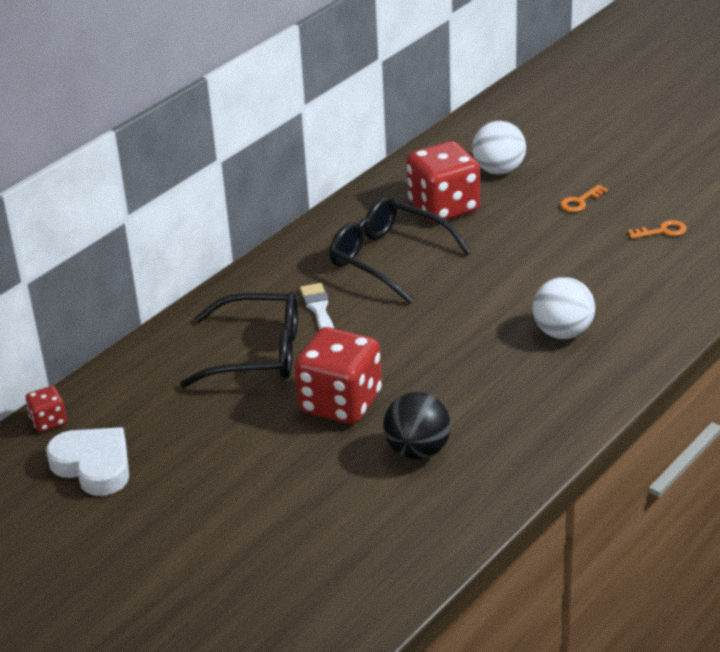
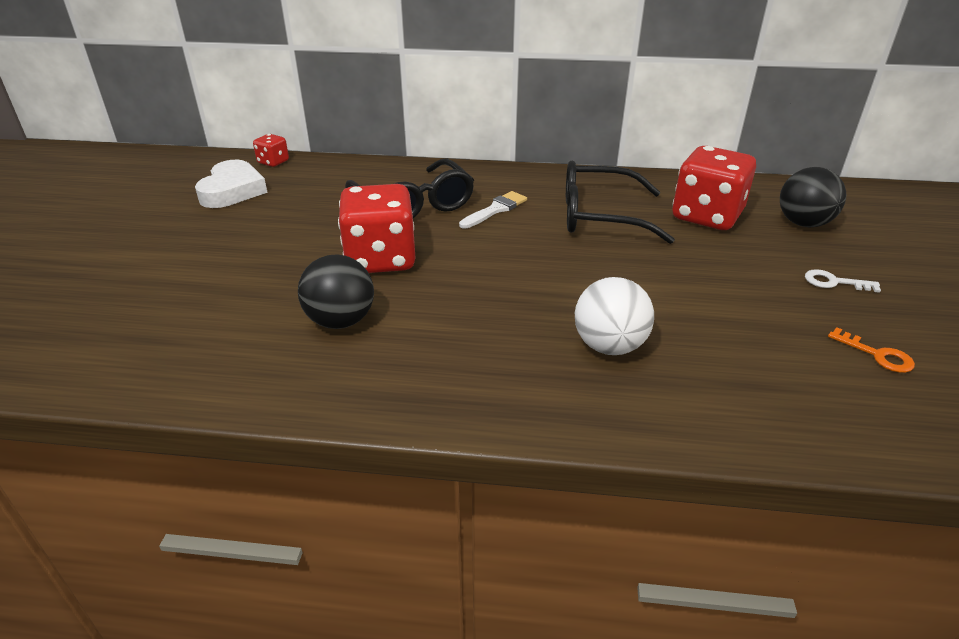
camera: 55 degrees right, 0 degrees up
black glasses [330,197,471,304] -> black glasses turned 90 degrees counterclockwise [566,161,675,244]
white ball [472,121,526,174] -> black ball [780,167,846,227]
orange key [560,185,608,212] -> white key [805,269,881,293]

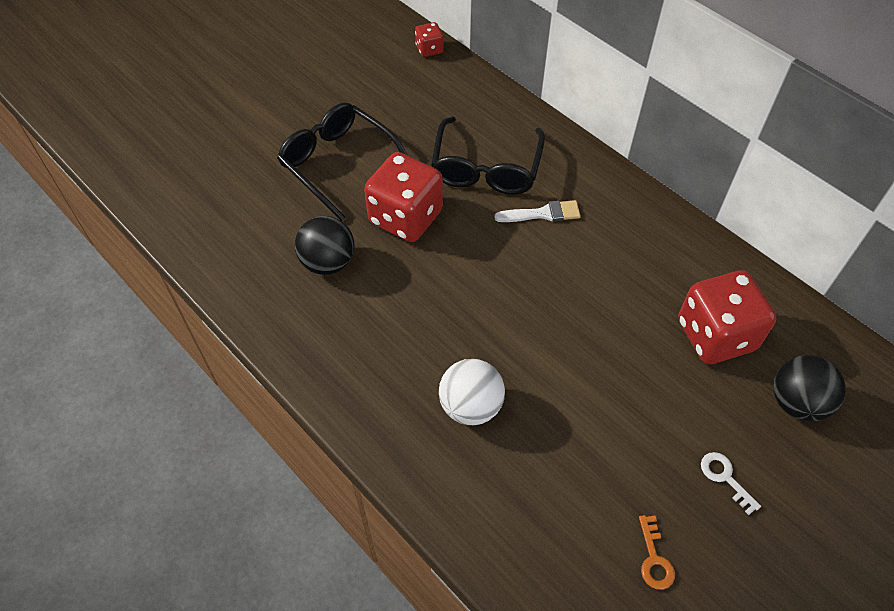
camera: 40 degrees right, 20 degrees up
white heart [195,160,268,208] -> none
black glasses [566,161,675,244] -> black glasses moved to [277,102,408,221]

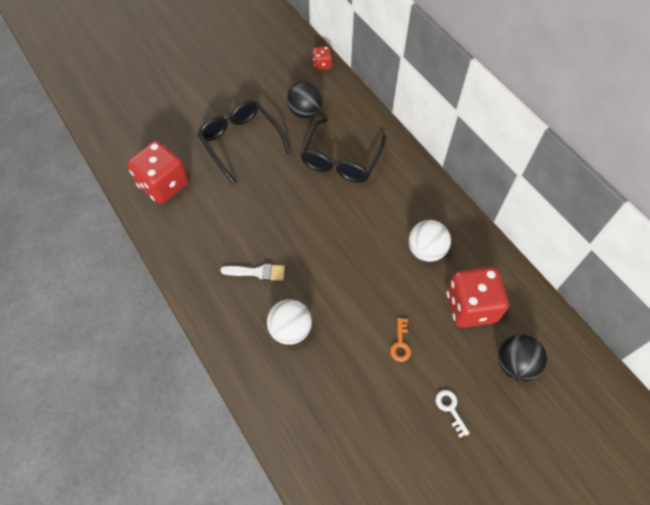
camera: 10 degrees right, 5 degrees up
black ball [295,216,355,275] -> black ball moved to [287,81,323,118]
red dice [364,152,443,242] -> red dice moved to [127,141,189,204]
white brush [494,200,581,222] -> white brush moved to [220,264,285,281]
orange key [639,515,675,590] -> orange key moved to [390,318,411,362]
none -> white ball [409,220,451,262]

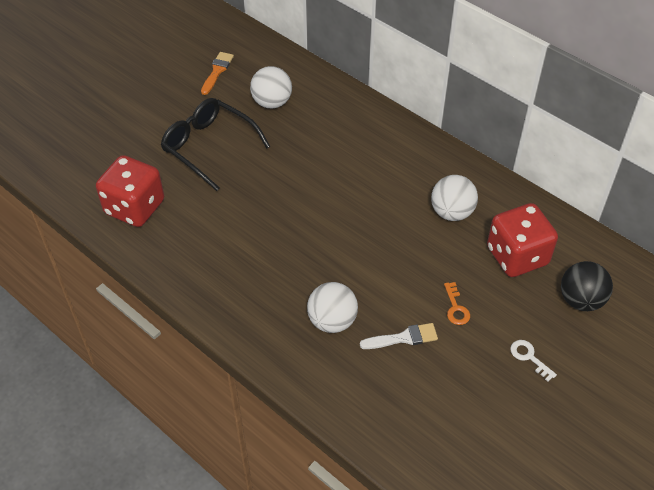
camera: 15 degrees left, 10 degrees down
white brush [220,264,285,281] -> white brush moved to [360,323,438,349]
black ball [287,81,323,118] -> white ball [250,66,292,108]
black glasses [300,118,386,183] -> none
red dice [313,46,332,70] -> none
none -> orange brush [201,52,234,95]

